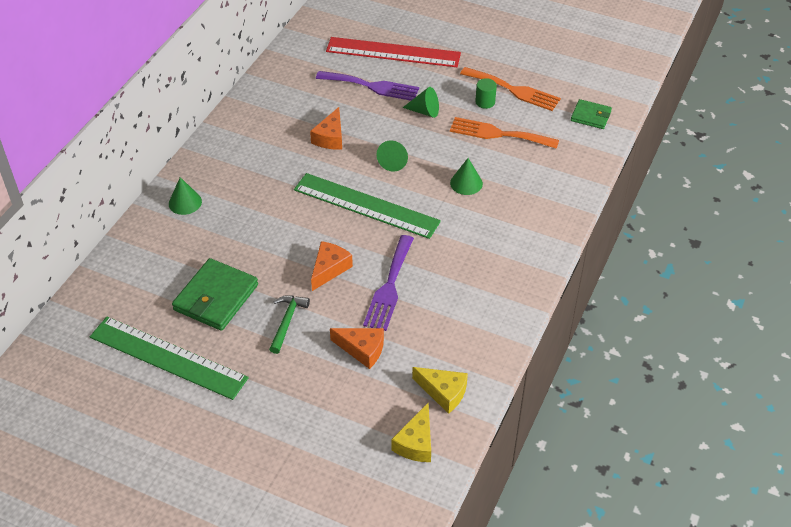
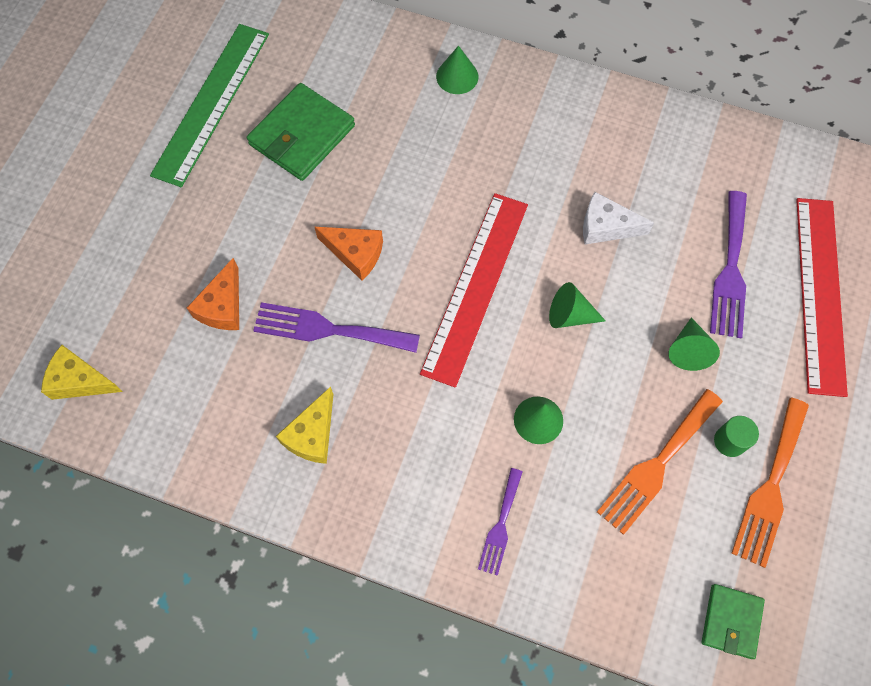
camera: 85 degrees right, 20 degrees up
green wallet [172,258,258,331] -> green wallet turned 75 degrees counterclockwise [247,83,355,181]
green hammer [269,295,310,354] -> none
green ruler [294,173,441,239] -> red ruler [420,193,528,388]
orange cheese [310,107,342,150] -> white cheese [583,192,654,245]
yellow cheese [412,367,468,414] -> yellow cheese moved to [276,387,333,464]
orange fork [450,117,559,149] -> orange fork turned 150 degrees counterclockwise [597,389,723,535]
none -> purple fork [478,468,523,576]

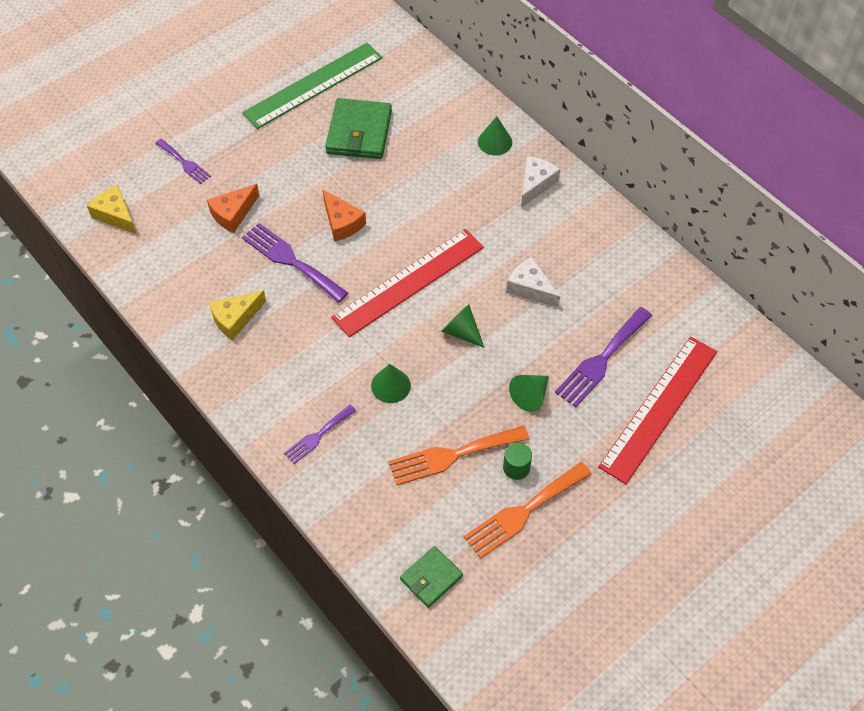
camera: 30 degrees right, 10 degrees down
green wallet [247,83,355,181] -> green wallet turned 60 degrees counterclockwise [325,98,392,159]
none -> purple fork [155,139,211,184]
none -> white cheese [521,156,560,208]

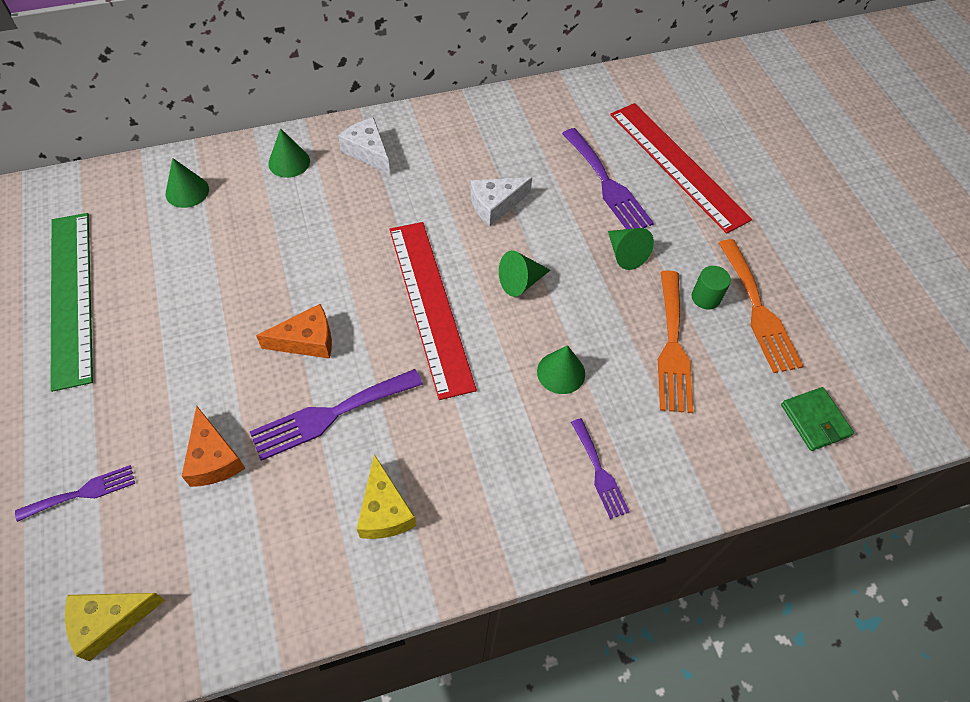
camera: 70 degrees left, 0 degrees up
green wallet [325,98,392,159] -> none
none -> green cone [165,158,209,208]

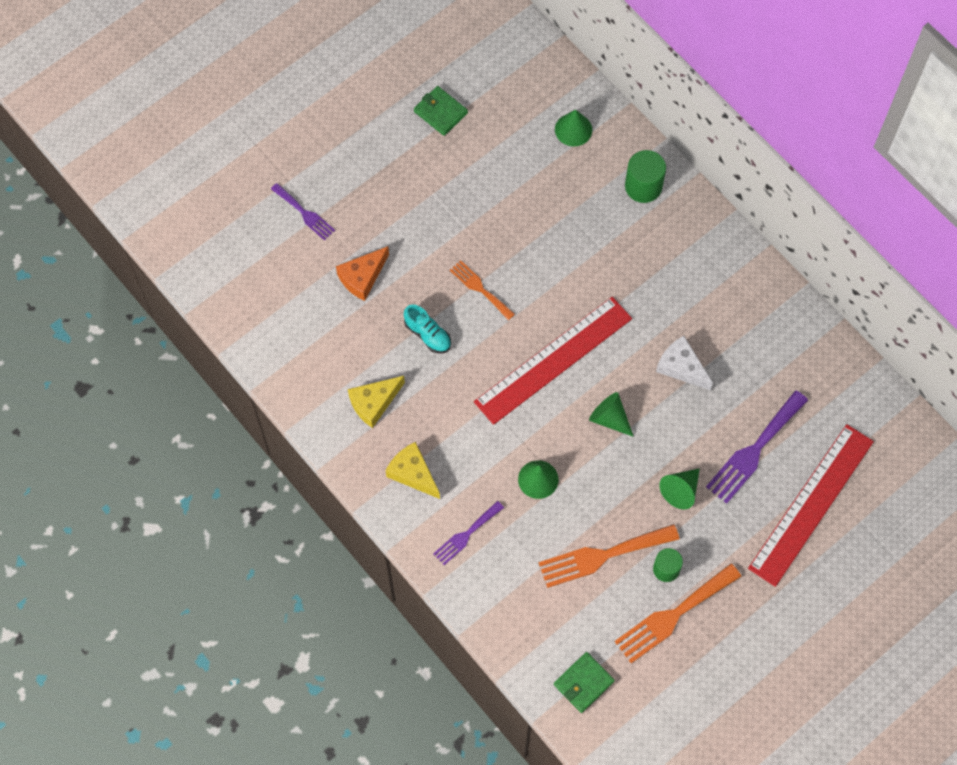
camera: 70 degrees right, 10 degrees up
green ruler [50,213,93,392] -> green wallet [414,86,468,136]
yellow cheese [65,593,165,662] -> yellow cheese moved to [385,442,440,499]
purple fork [249,369,423,461] -> turquoise shoe [404,304,451,353]
orange cheese [256,304,332,359] -> orange fork [450,260,515,320]
green cone [268,128,310,178] -> green cylinder [625,150,666,203]
white cheese [338,118,390,174] -> none

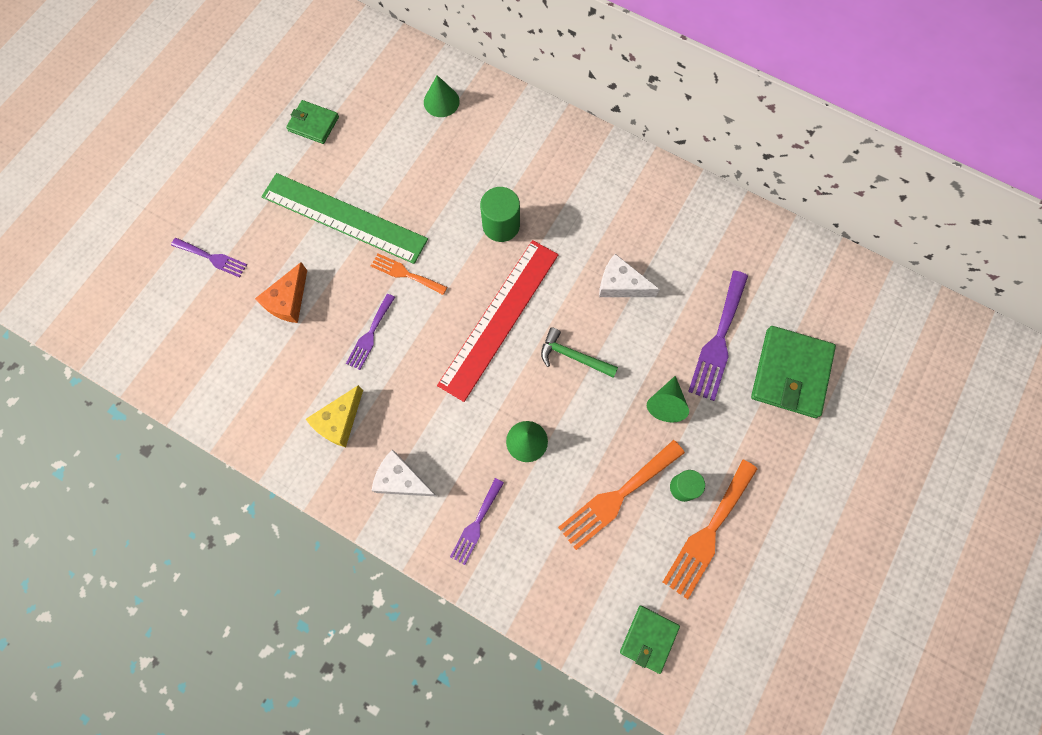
camera: 20 degrees left, 5 degrees up
yellow cheese [385,442,440,499] -> white cheese [372,449,437,497]
turquoise shoe [404,304,451,353] -> purple fork [346,294,395,370]
green cone [589,392,634,437] -> green hammer [541,327,618,378]
green cylinder [625,150,666,203] -> green cylinder moved to [480,187,520,242]
red ruler [748,424,874,587] -> green wallet [751,326,836,418]
none -> green ruler [261,173,428,264]

